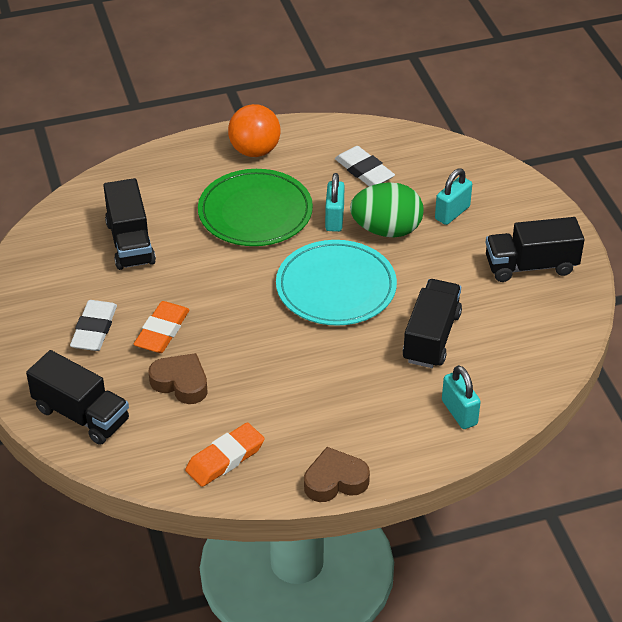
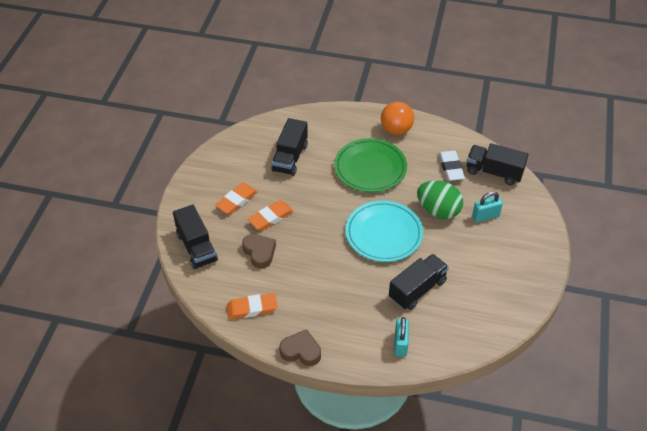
camera: 30 degrees right, 5 degrees up
white eraser [70,300,117,351] -> orange eraser [215,183,258,214]
turquoise padlock [325,173,345,232] -> none
black truck [485,217,585,282] -> black truck moved to [467,143,528,185]

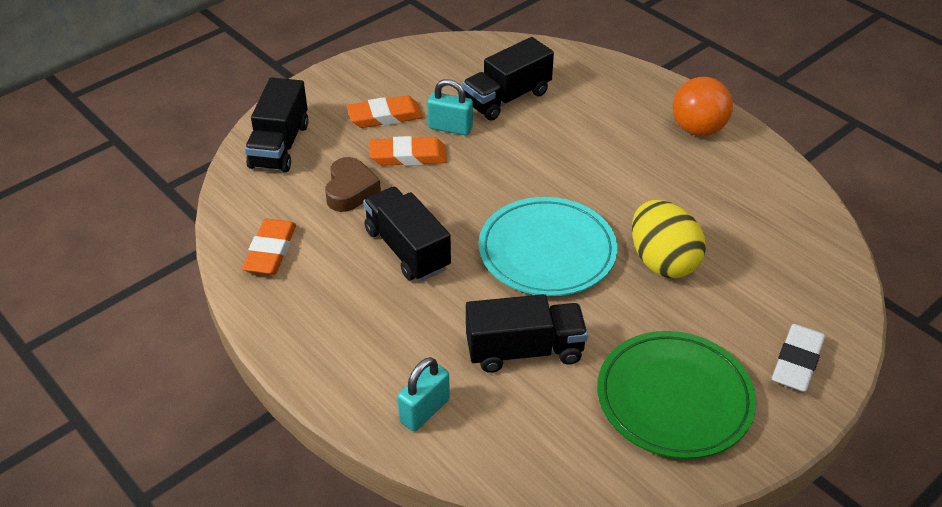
camera: 35 degrees right, 5 degrees down
orange eraser [226,293,277,319] -> orange eraser turned 75 degrees clockwise [242,219,296,275]
brown heart [279,329,321,366] -> none
green plate [334,138,407,192] -> green plate moved to [597,331,756,459]
green egg [417,180,463,219] -> yellow egg [632,200,706,278]
white eraser [439,151,465,181] -> white eraser moved to [772,324,825,392]
black truck [467,143,528,185] -> black truck moved to [363,187,451,281]
turquoise padlock [472,191,503,223] -> turquoise padlock moved to [427,79,473,135]

